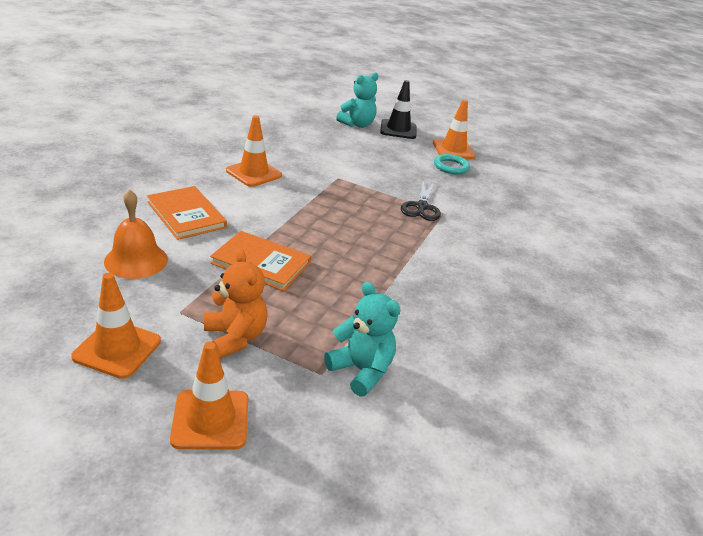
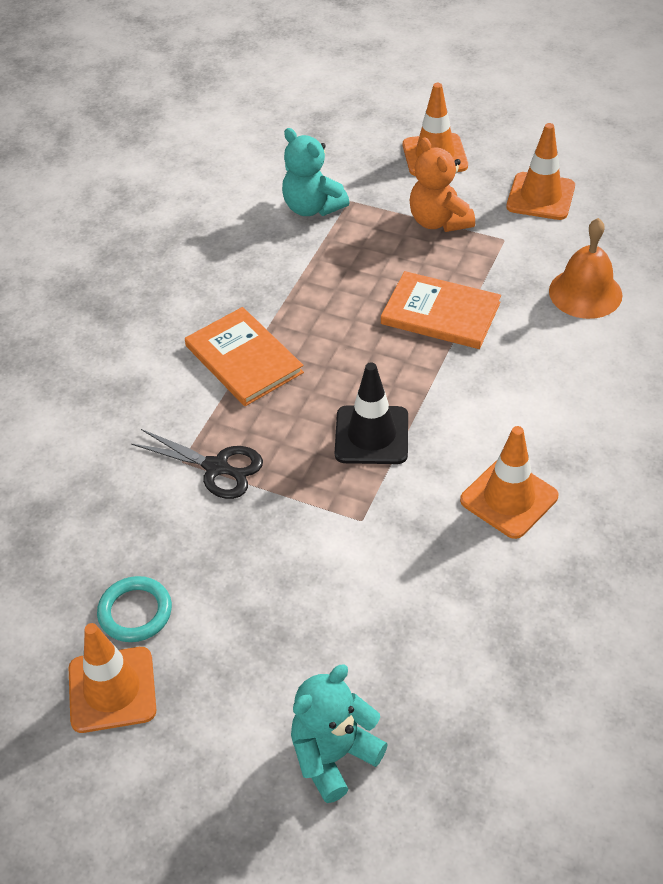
camera: 175 degrees left, 15 degrees up
orange book [147,186,227,240] -> orange book moved to [185,307,304,406]
black traffic cone [380,80,416,139] -> black traffic cone moved to [335,362,408,464]
black scissors [401,180,441,221] -> black scissors turned 105 degrees clockwise [131,429,263,499]

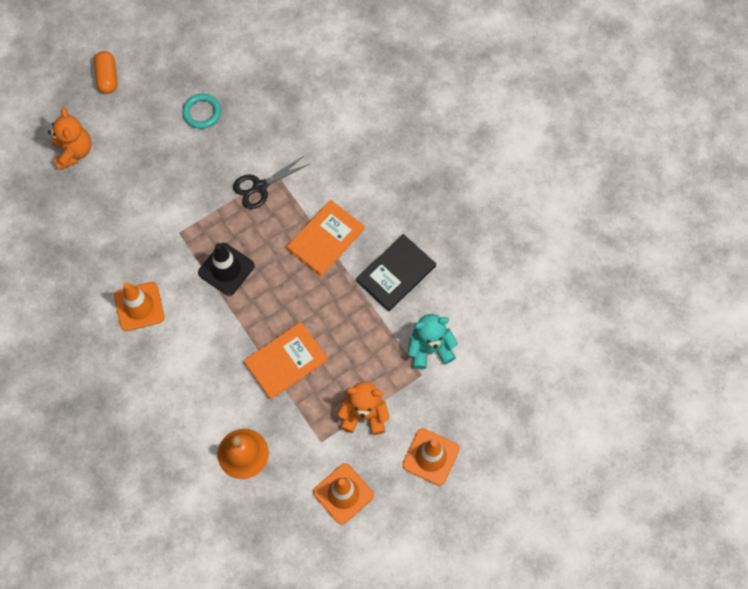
camera: 120 degrees right, 20 degrees up
orange traffic cone [69,623,156,733] -> none
orange book [185,307,304,406] -> orange book turned 45 degrees counterclockwise [286,200,365,276]
turquoise teddy bear [291,665,388,803] -> orange teddy bear [48,108,92,170]
none -> orange capsule [94,51,118,94]
none -> black book [356,234,436,311]

